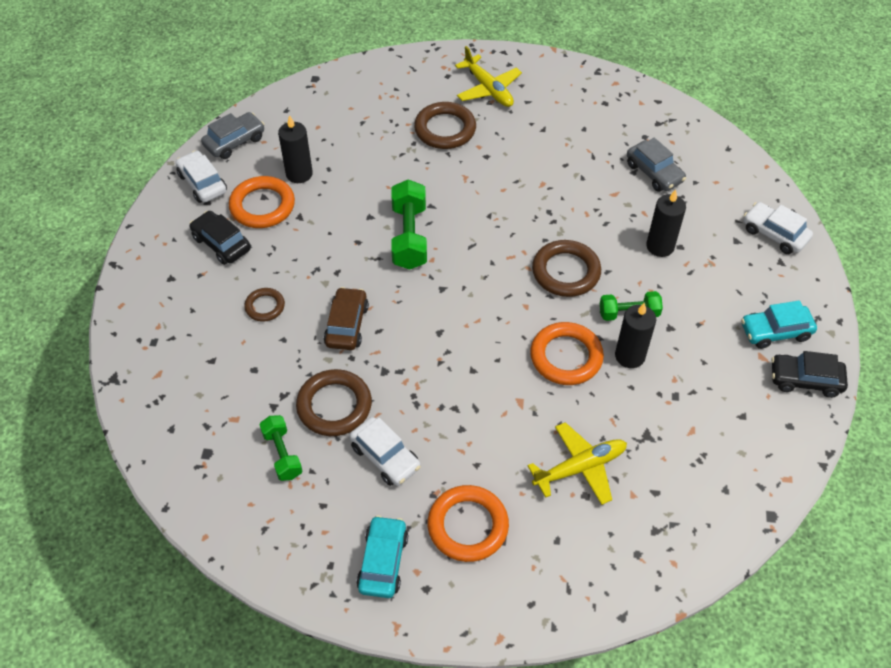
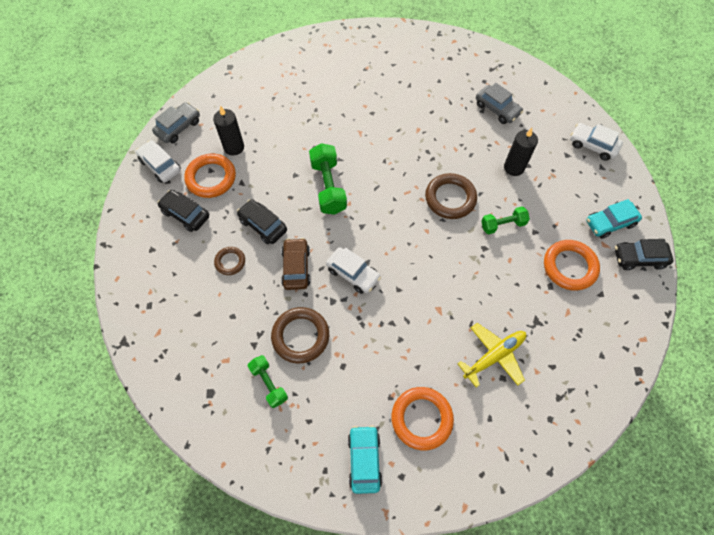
camera: 10 degrees left, 10 degrees up
white car [349,417,421,486] -> white car moved to [326,247,381,294]
brown ring [414,102,476,149] -> none
yellow plane [455,46,522,107] -> none
orange ring [530,322,604,385] -> orange ring moved to [544,240,600,291]
black candle [615,303,656,368] -> none
none -> black car [237,199,287,244]

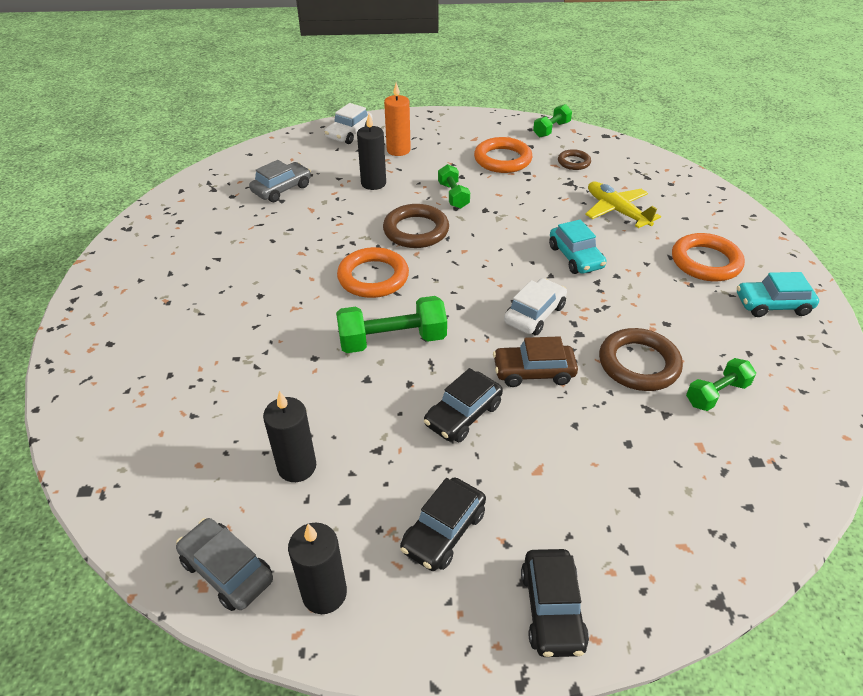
camera: 90 degrees left, 20 degrees down
white car [136,140,181,183] -> black candle [288,523,347,614]
orange ring [184,154,236,198] -> orange ring moved to [337,247,409,298]
brown ring [214,247,245,275] -> brown ring moved to [558,149,591,170]
turquoise car [586,199,642,239] -> turquoise car moved to [549,219,607,274]
black car [615,239,673,270] -> black car moved to [521,549,589,657]
none -> orange candle [384,82,411,156]
none -> green dumbbell [533,104,572,137]

